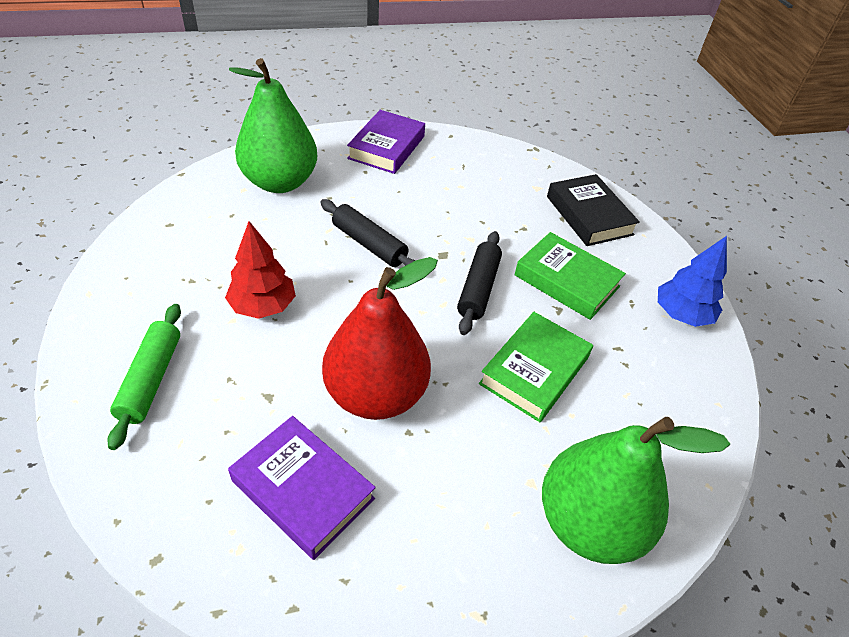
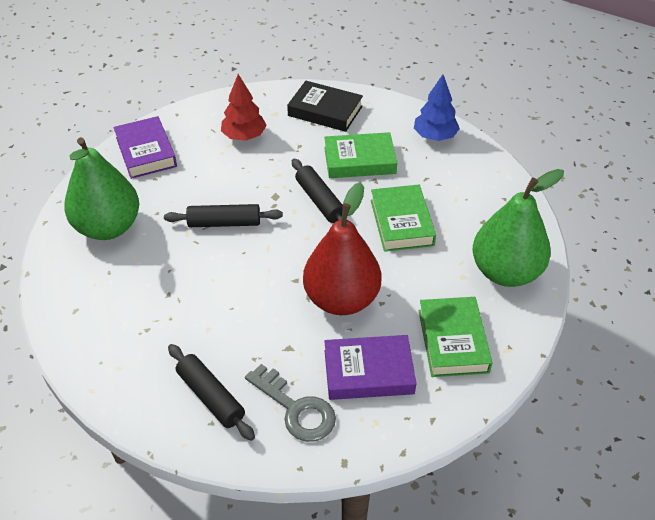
camera: 40 degrees left, 0 degrees up
green rolling pin [107,304,181,450] -> black rolling pin [168,344,255,441]
red tree [225,221,296,319] -> red tree moved to [221,74,267,141]
none -> grey key [245,364,336,442]
none -> green book [419,297,493,377]

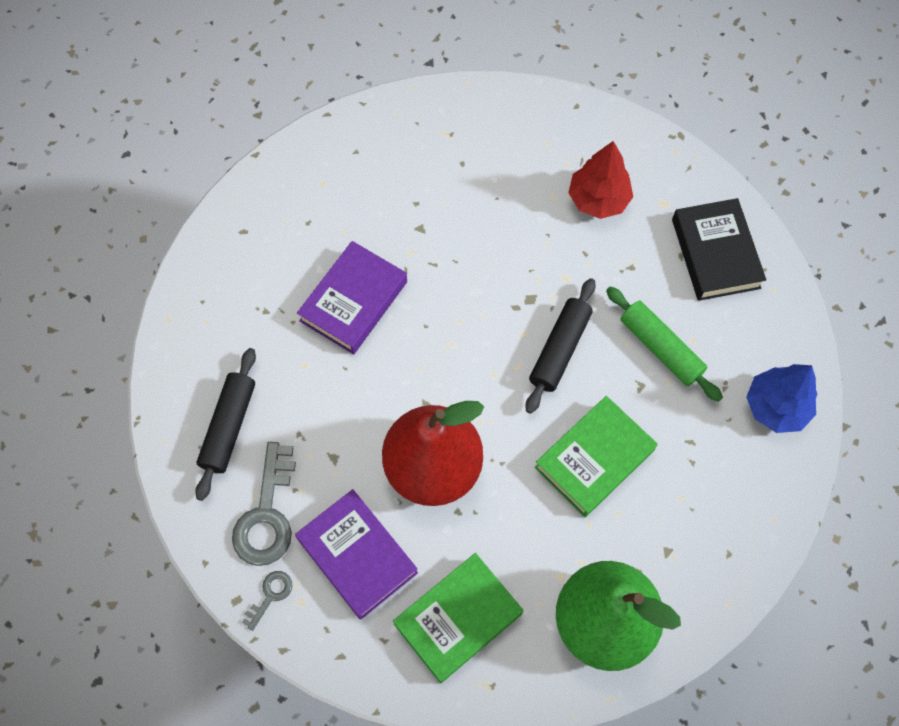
camera: 55 degrees right, 20 degrees up
green pear [64,137,139,240] -> none
purple book [113,116,177,179] -> purple book moved to [297,241,407,354]
black rolling pin [164,204,283,227] -> none
green book [324,132,397,178] -> green rolling pin [606,286,723,402]
none -> grey key [242,571,293,631]

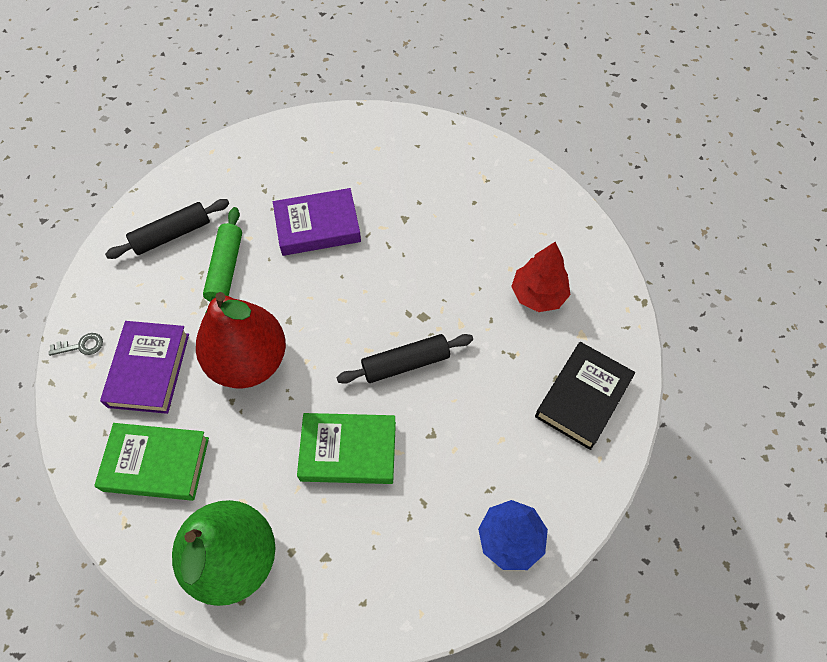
camera: 45 degrees right, 5 degrees down
grey key [232,442,296,566] -> none
green rolling pin [606,286,723,402] -> green rolling pin moved to [203,207,242,314]

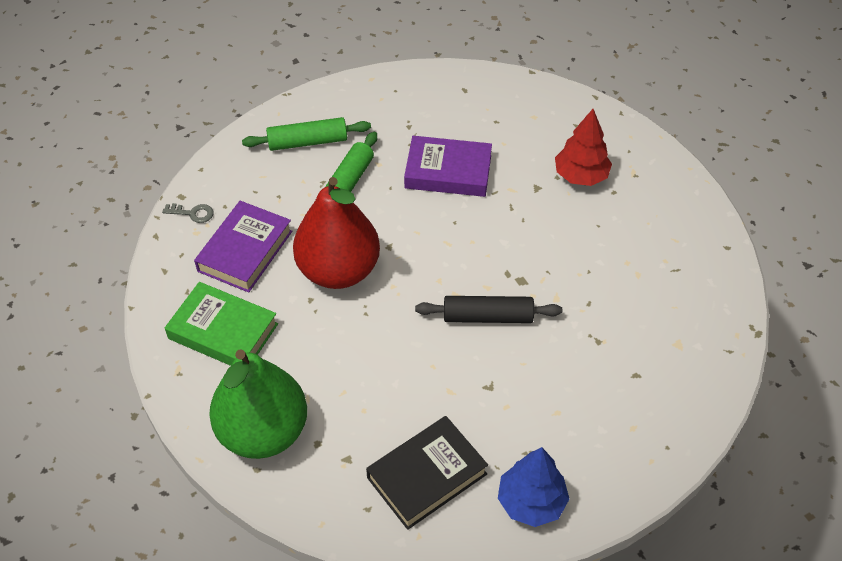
camera: 20 degrees right, 10 degrees down
black rolling pin [105,199,229,259] -> green rolling pin [242,117,371,151]
green book [297,413,396,484] -> none
red tree [511,242,570,312] -> red tree moved to [555,109,612,186]
black book [535,342,636,450] -> black book moved to [366,416,488,530]

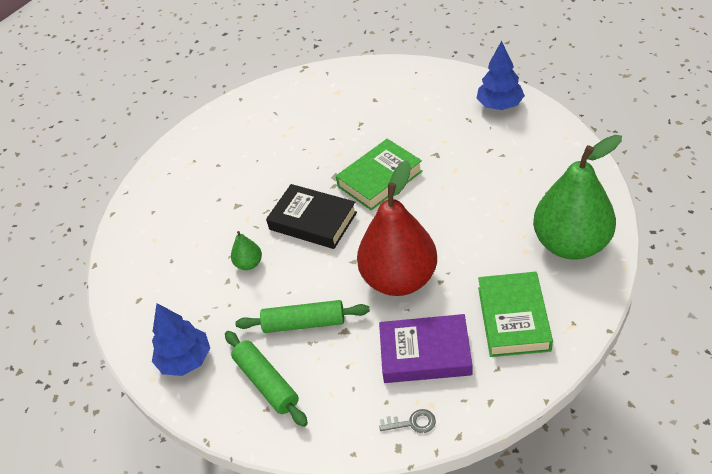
camera: 110 degrees left, 5 degrees down
grey key [162,203,213,223] -> grey key turned 105 degrees clockwise [379,409,436,433]
black book [366,416,488,530] -> black book moved to [266,184,357,249]
purple book [404,136,492,197] -> green pear [231,231,262,270]
black rolling pin [415,296,562,323] -> green book [336,139,423,211]
red tree [555,109,612,186] -> none
none -> blue tree [152,303,210,376]

